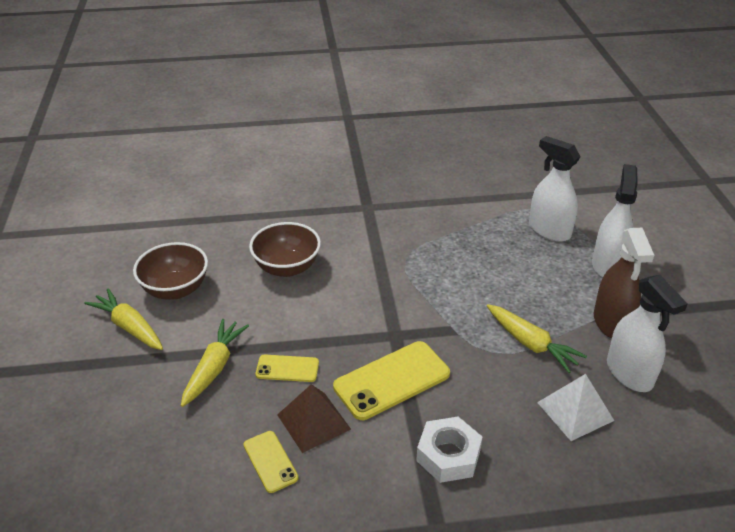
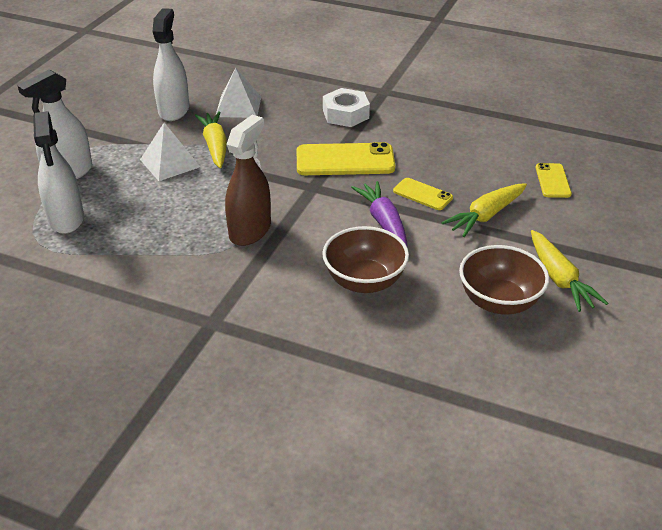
camera: 150 degrees left, 0 degrees up
yellow phone [244,431,298,493] -> yellow phone moved to [536,163,572,198]
brown pyramid [277,384,351,453] -> none
brown spray bottle [594,228,654,339] -> brown spray bottle moved to [225,115,271,246]
none -> white pyramid [140,123,200,181]
none -> purple carrot [351,181,407,246]

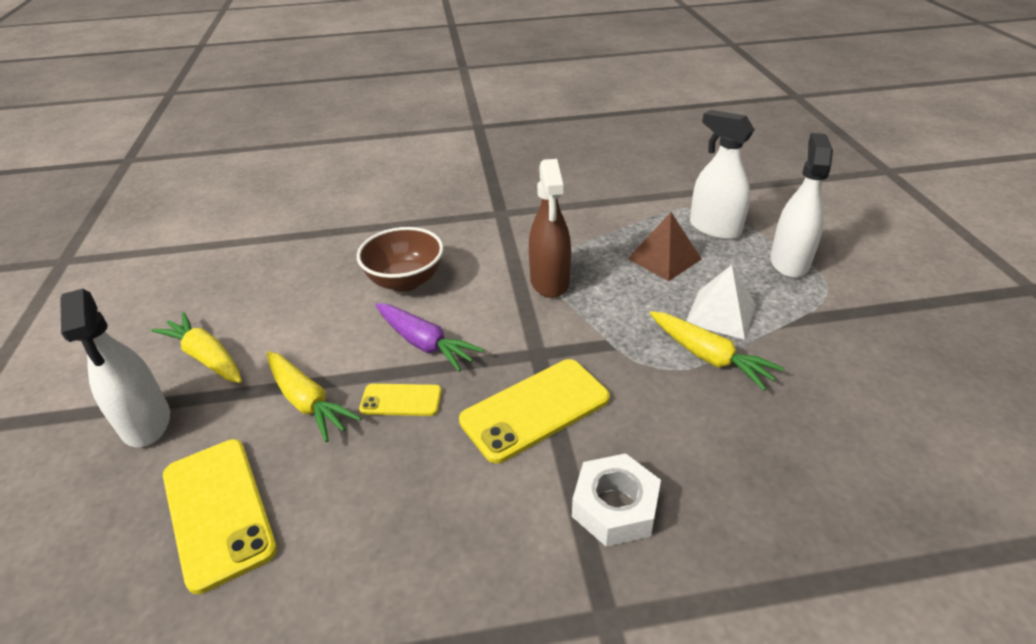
camera: 150 degrees right, 0 degrees up
white spray bottle [152,8,189,121] -> white spray bottle moved to [60,289,170,447]
white pyramid [216,68,261,118] -> none
yellow carrot [441,183,527,237] -> yellow carrot turned 120 degrees clockwise [267,351,361,442]
brown bowl [459,245,549,315] -> none
yellow phone [536,163,572,198] -> yellow phone [163,439,277,594], size x1.81
none -> brown pyramid [627,212,702,281]

